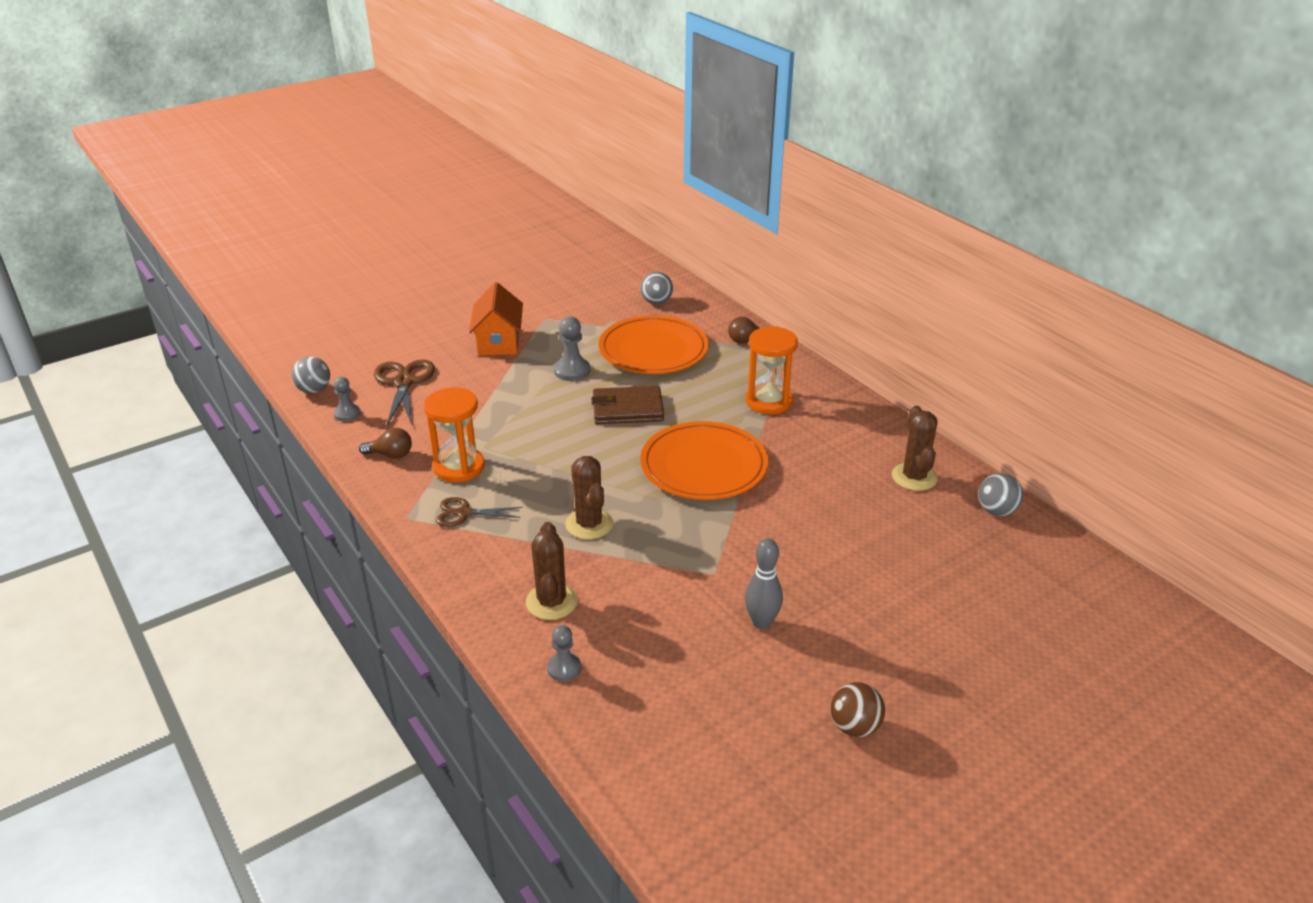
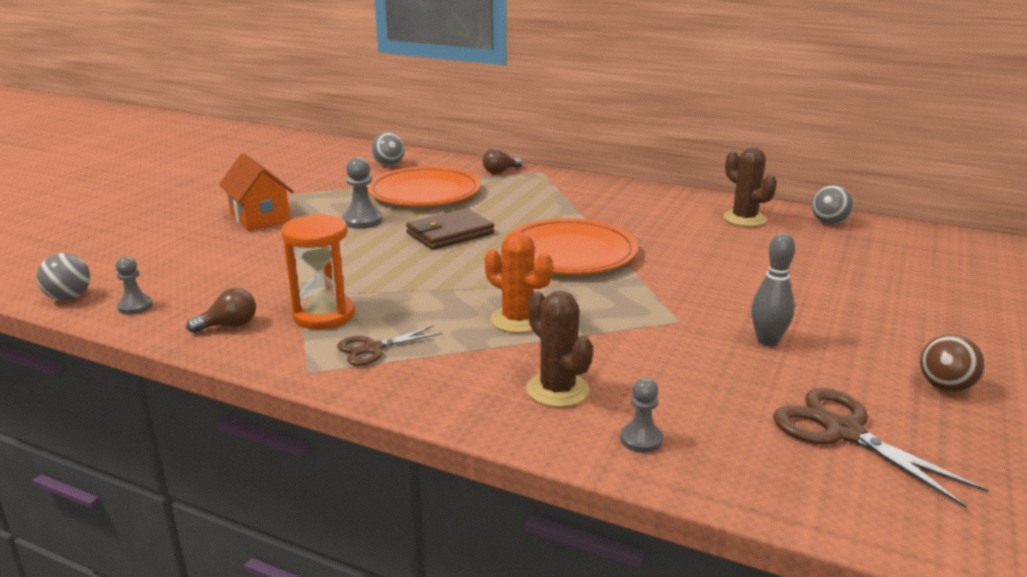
camera: 30 degrees left, 10 degrees down
brown scissors [374,359,435,426] -> brown scissors moved to [773,388,989,509]
brown cactus [565,456,613,539] -> orange cactus [485,231,553,333]
orange hourglass [746,326,798,414] -> none

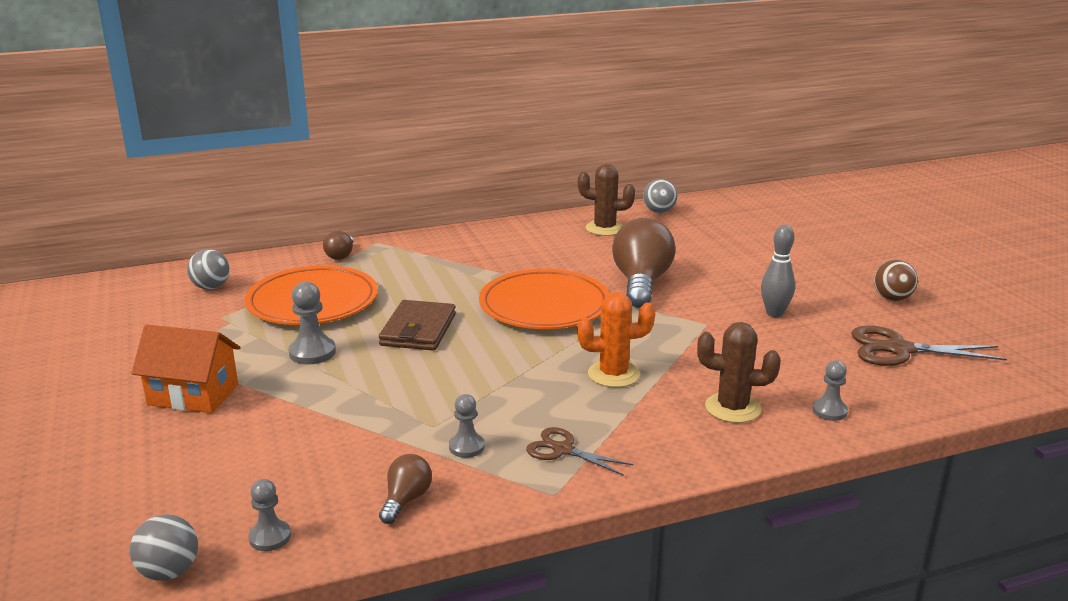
camera: 45 degrees left, 0 degrees up
orange hourglass [281,214,355,329] -> grey pawn [449,394,485,458]
brown scissors [337,325,442,366] -> brown scissors turned 105 degrees clockwise [526,427,633,476]
none -> brown light bulb [612,218,675,308]

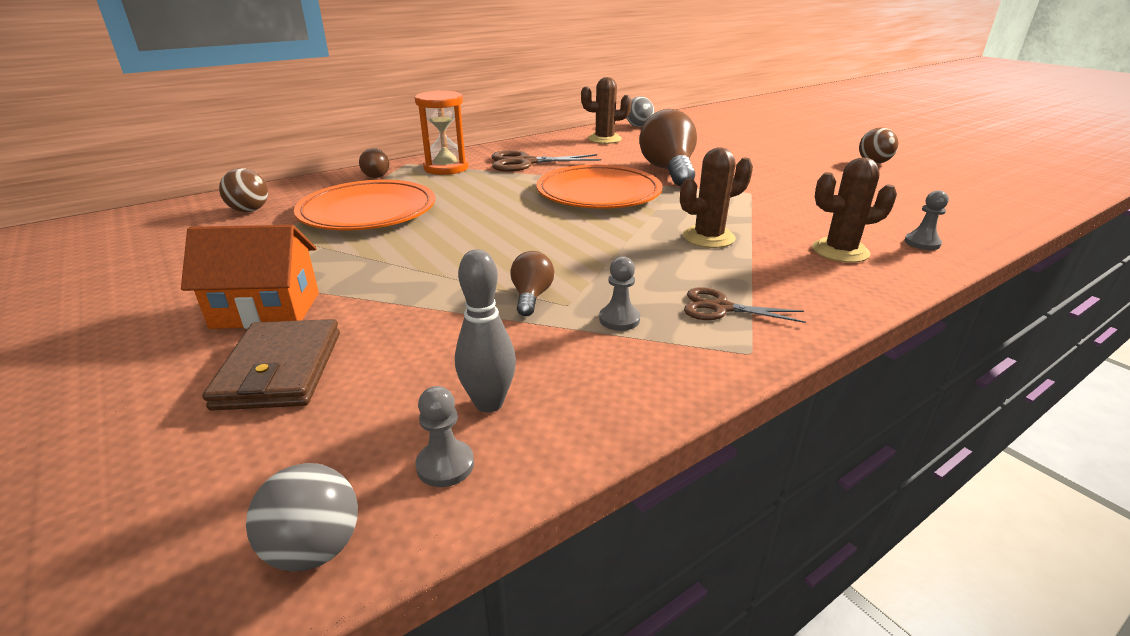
camera: 15 degrees left, 5 degrees up
grey ball [187,249,230,290] -> brown ball [219,168,268,212]
grey pawn [288,281,336,364] -> none
brown wallet [379,300,456,351] -> brown wallet moved to [202,319,340,411]
brown light bulb [379,454,432,524] -> brown light bulb moved to [510,251,554,316]
orange cactus [577,292,655,388] -> brown cactus [680,148,753,248]
grey bowling pin [761,225,795,317] -> grey bowling pin moved to [455,249,516,413]
brown scissors [851,326,1007,366] -> brown scissors moved to [491,150,601,172]
none -> orange hourglass [415,90,469,175]

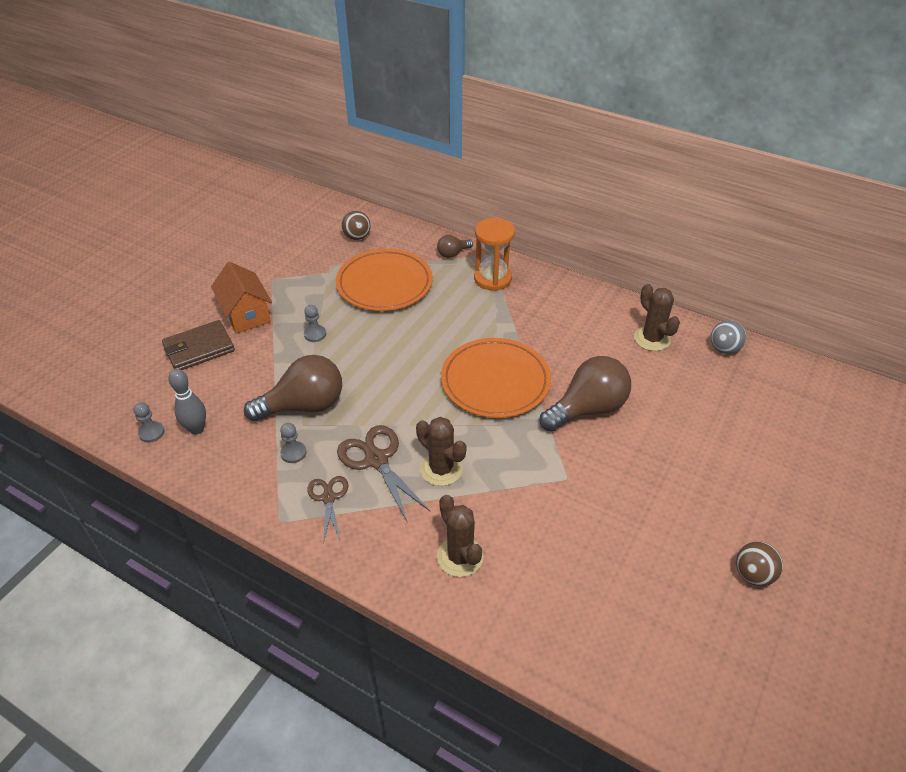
camera: 65 degrees right, 15 degrees up
grey ball [246,463,358,572] -> none
brown scissors [491,150,601,172] -> brown scissors moved to [337,425,430,523]
brown light bulb [510,251,554,316] -> brown light bulb [244,355,342,421], size x2.05
grey pawn [904,190,949,250] -> grey pawn moved to [304,305,326,342]

